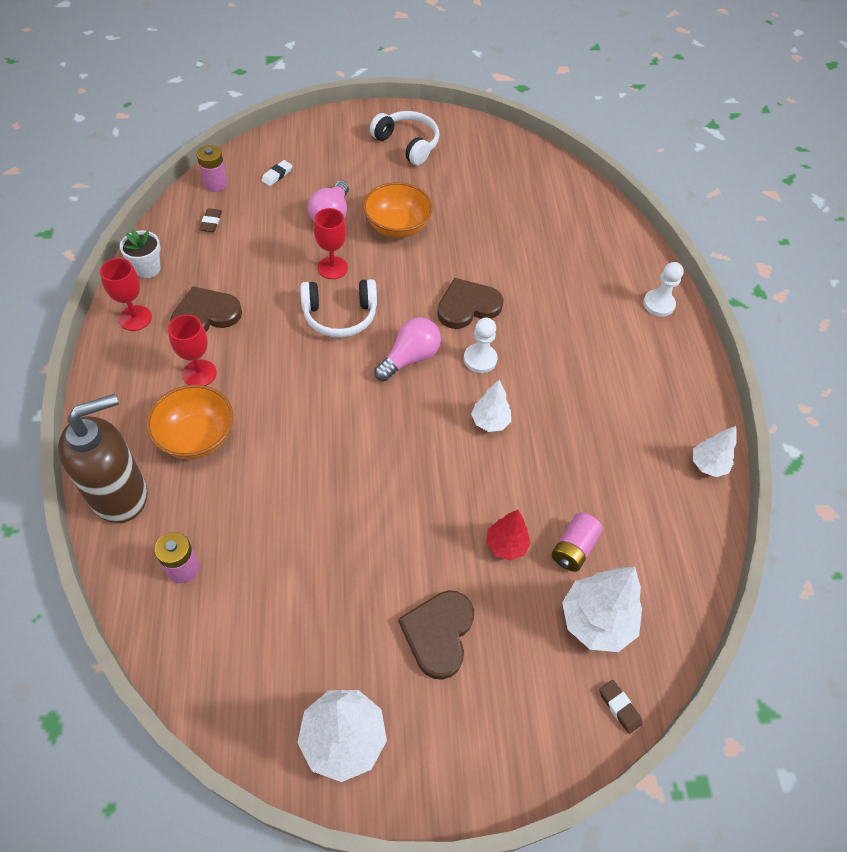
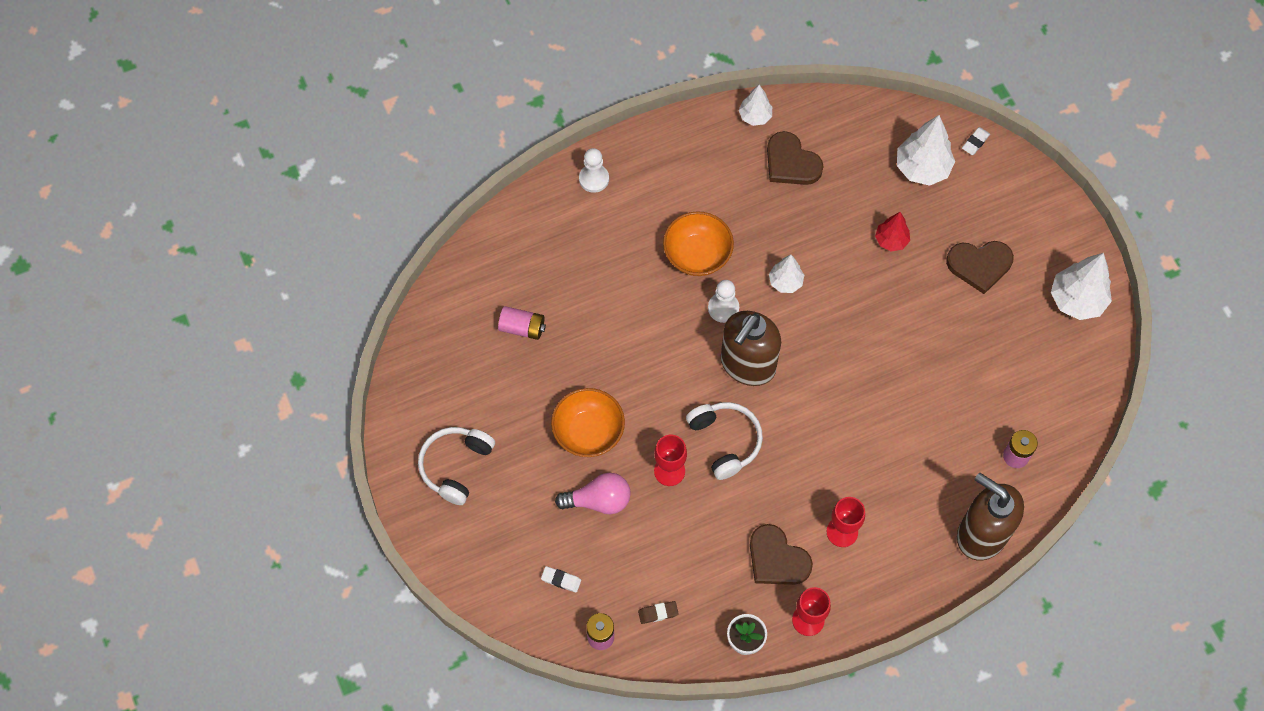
camera: 105 degrees left, 10 degrees up
orange bowl [147,385,234,459] -> orange bowl moved to [663,211,734,276]
pink light bulb [374,317,441,381] -> brown soap dispenser [721,311,781,386]
brown heart [437,278,504,329] -> brown heart moved to [767,131,824,185]
pink battery [552,513,603,572] -> pink battery moved to [498,306,546,340]
brown eraser [599,680,643,734] -> white eraser [962,127,990,155]

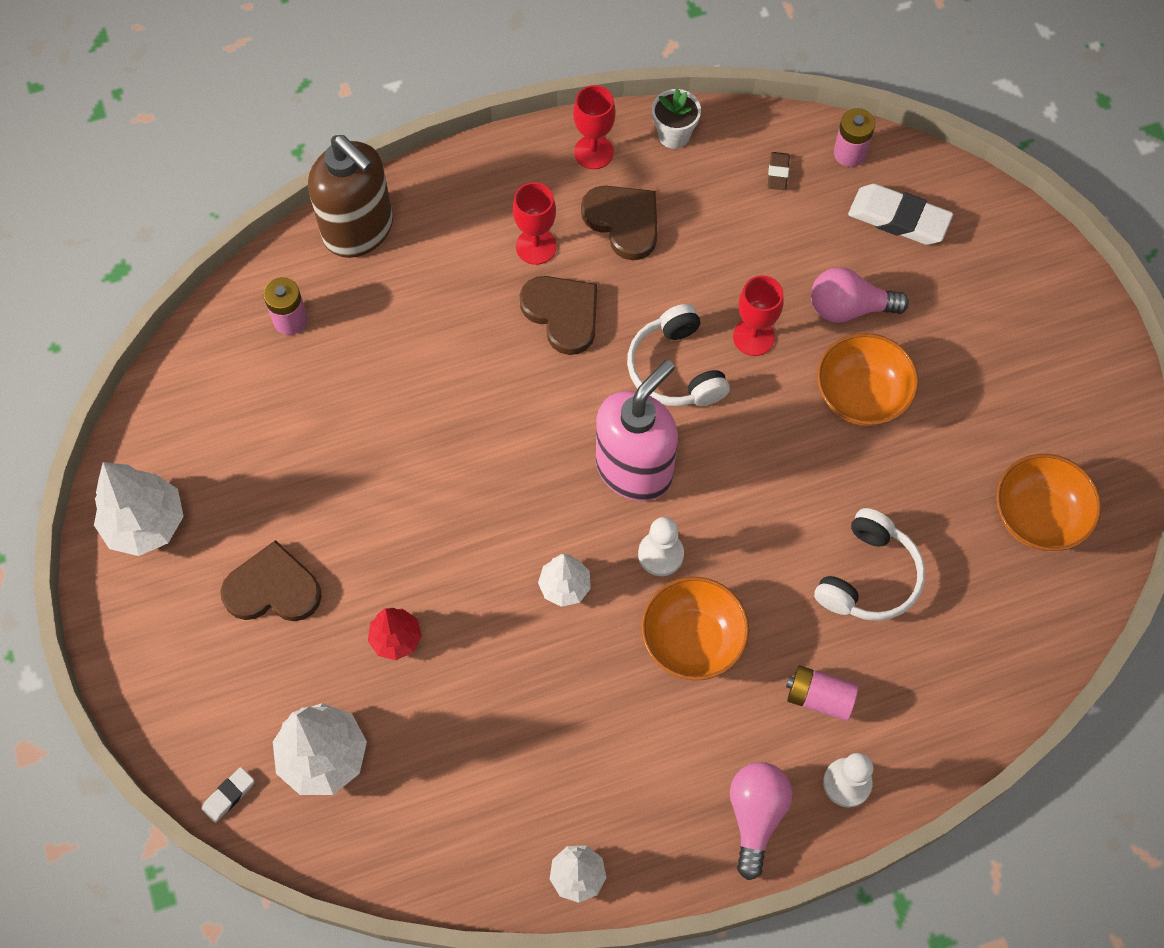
camera: 175 degrees left, 0 degrees up
white headphones [418,427,495,505] -> white headphones moved to [814,508,925,621]
pink battery [498,306,546,340] -> pink battery moved to [786,665,859,721]
white eraser [541,566,581,593] -> white eraser [848,184,953,245], size x2.00
brown eraser [638,601,679,624] -> brown eraser turned 75 degrees counterclockwise [768,152,790,190]
brown soap dispenser [721,311,781,386] -> pink soap dispenser [596,360,678,501]
brown heart [767,131,824,185] -> brown heart moved to [520,276,597,355]
none -> pink light bulb [730,762,793,880]
none -> orange bowl [996,454,1102,551]

